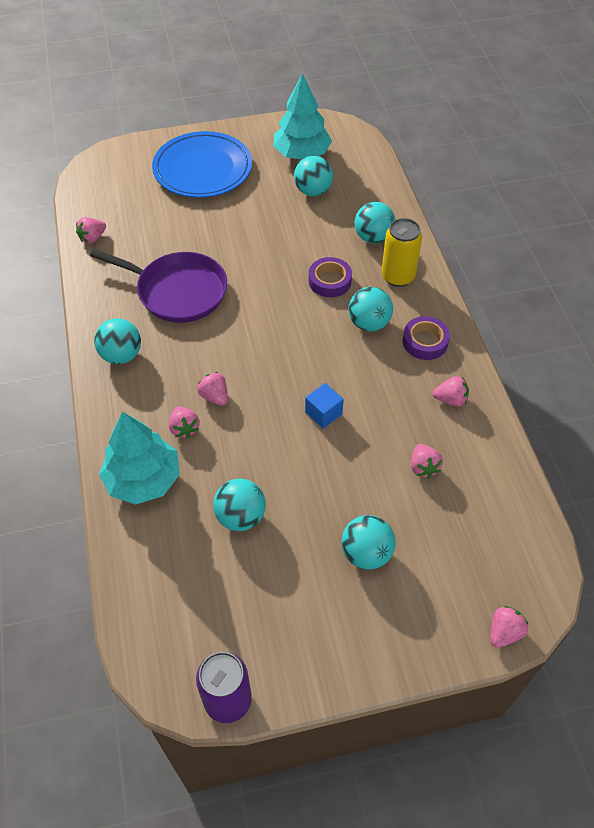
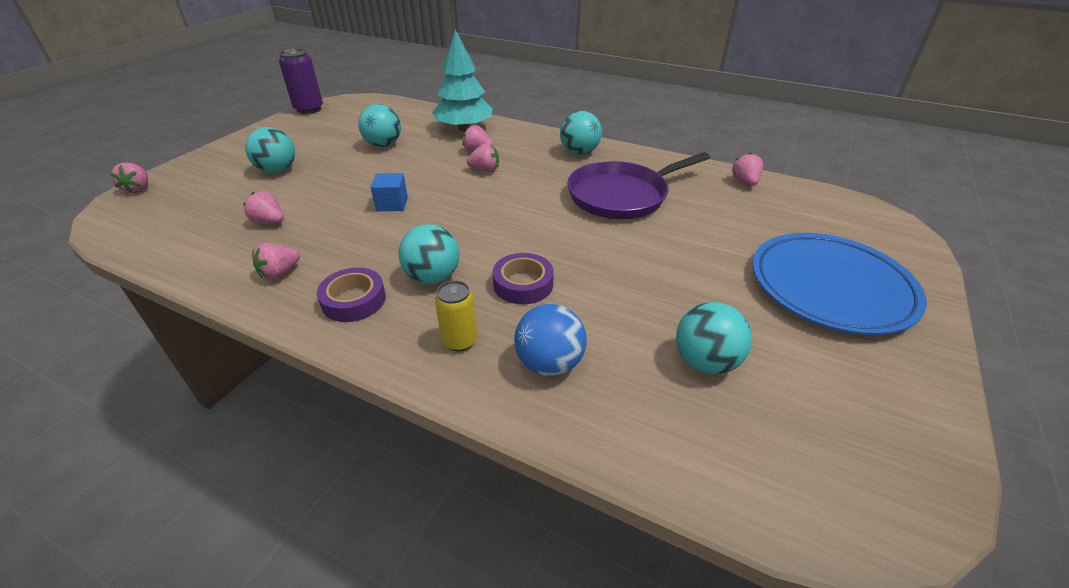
camera: 130 degrees right, 15 degrees down
turquoise tree [273,73,332,159] -> none
turquoise ball [355,202,395,244] -> blue ball [514,304,587,376]
yellow can [381,218,422,287] -> yellow can [435,281,477,351], size x0.65

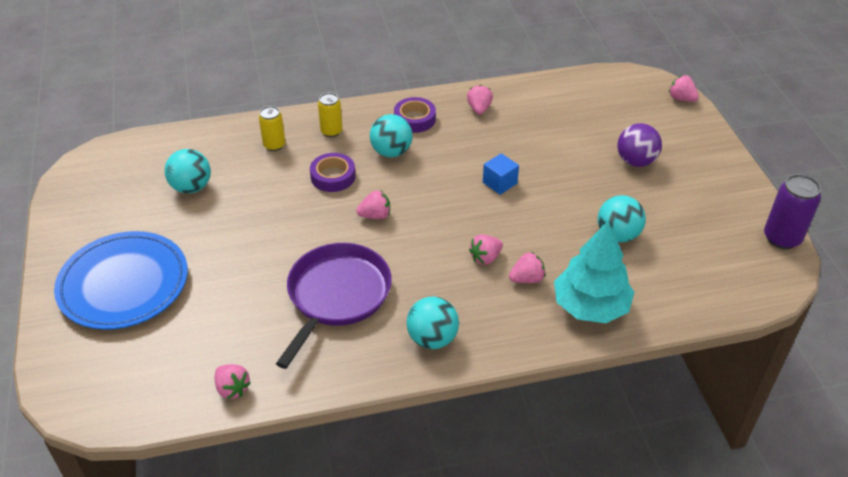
camera: 140 degrees right, 5 degrees up
pink strawberry [243,191,284,224] -> pink strawberry moved to [356,191,390,219]
turquoise ball [245,127,295,173] -> purple ball [617,123,662,167]
blue ball [514,304,587,376] -> yellow can [259,106,285,151]

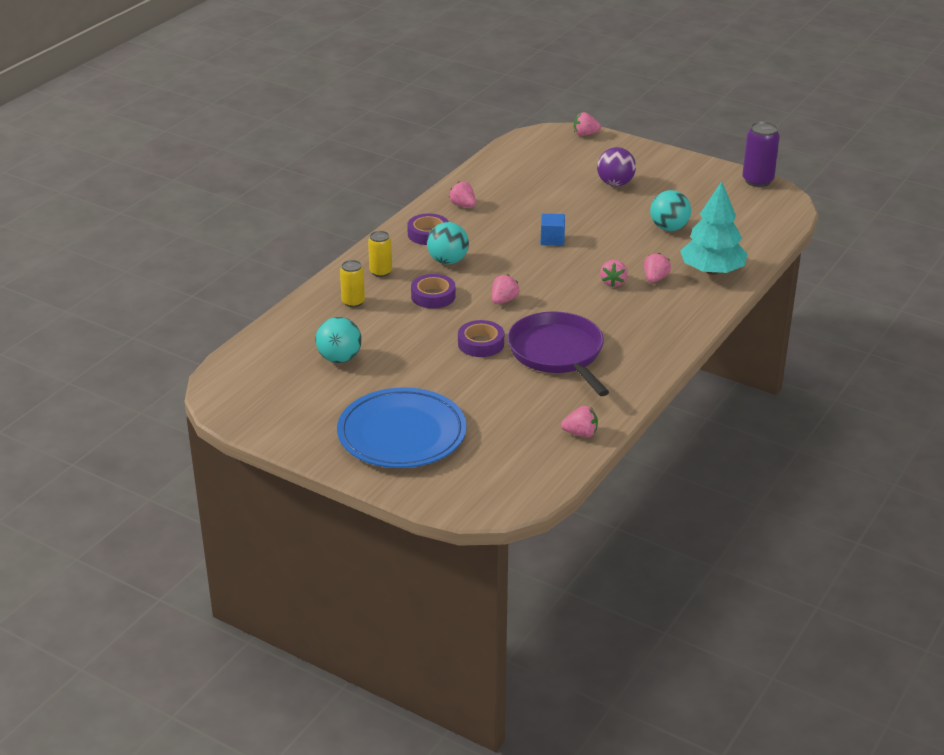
camera: 45 degrees left, 10 degrees down
turquoise ball [406,297,459,349] -> none
none -> purple tape [458,320,504,357]

